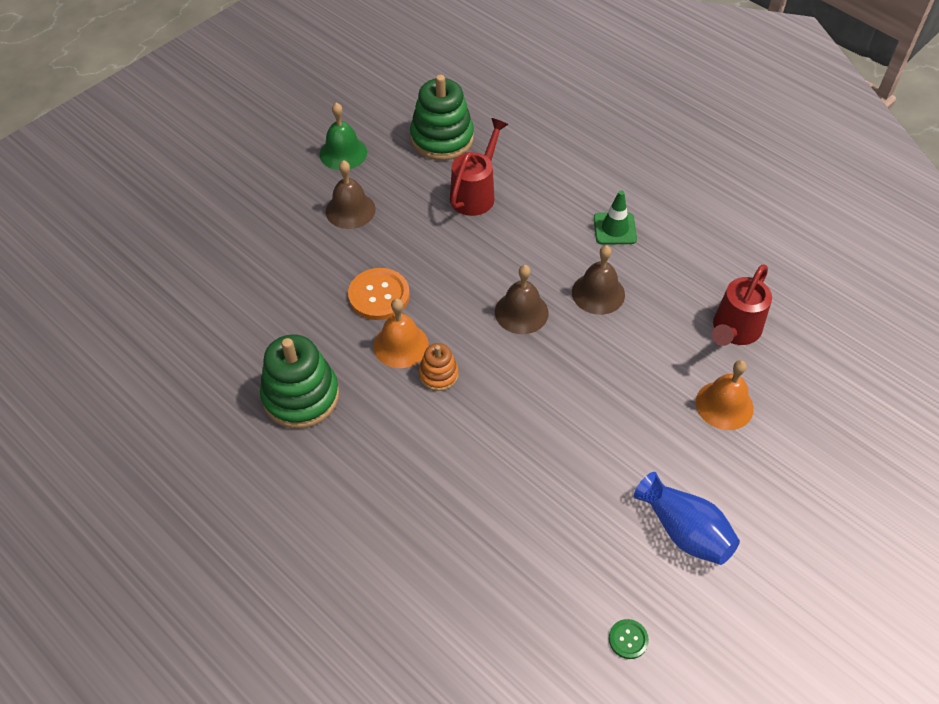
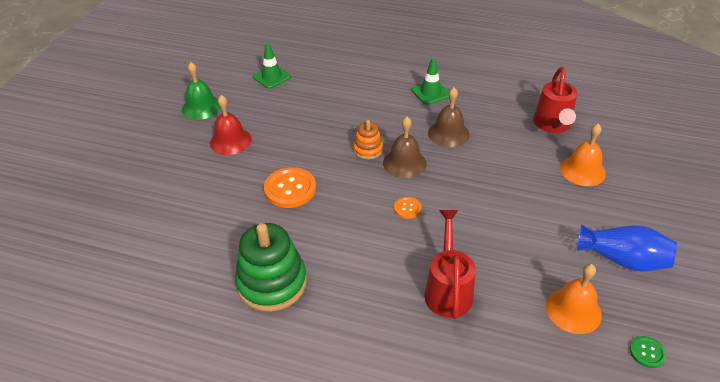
camera: 25 degrees left, 10 degrees down
brown bell [326,160,376,229] -> red bell [210,95,252,155]
orange bell [373,299,429,368] -> orange bell moved to [546,264,602,334]
green stacking toy [410,75,474,160] -> green traffic cone [253,43,291,89]
orange stacking toy [419,343,458,391] -> orange stacking toy moved to [353,120,383,159]
red watering can [450,118,509,216] -> red watering can moved to [425,210,476,319]
none -> orange button [394,197,422,219]

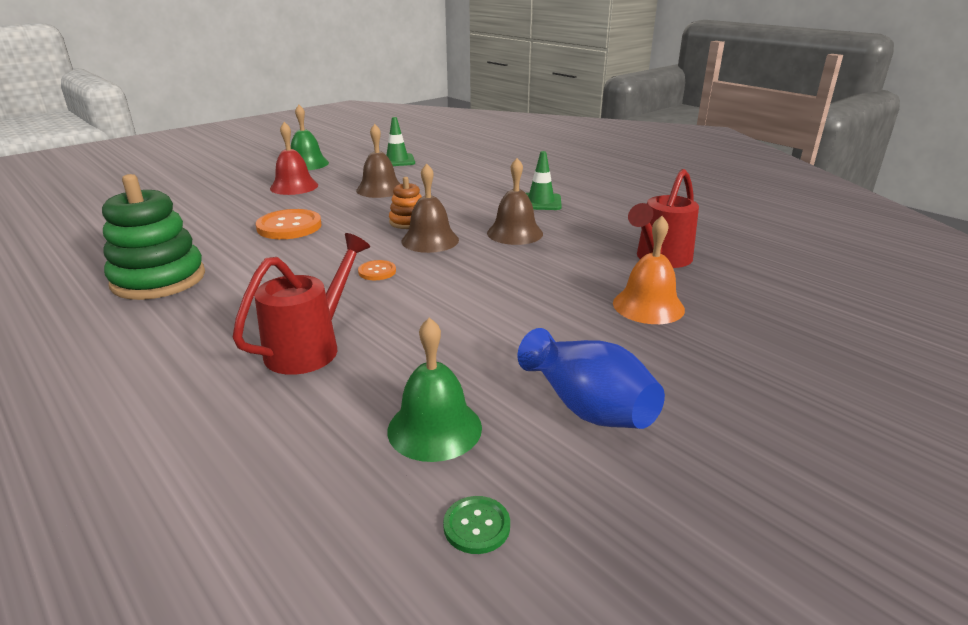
camera: 30 degrees right, 15 degrees down
orange bell [546,264,602,334] -> green bell [388,318,482,462]
none -> brown bell [356,124,400,198]

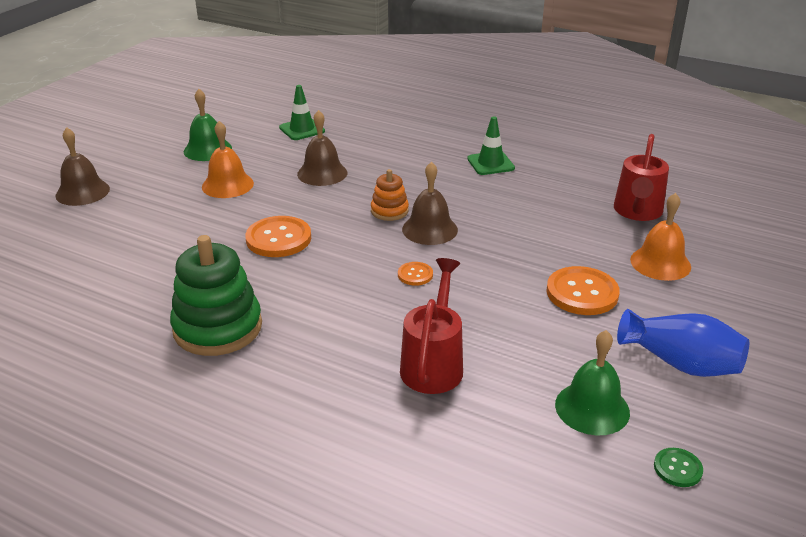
camera: 20 degrees left, 5 degrees up
red bell [270,122,318,195] -> orange bell [202,121,254,198]
brown bell [487,158,543,245] -> brown bell moved to [56,127,110,206]
none -> orange button [546,266,620,315]

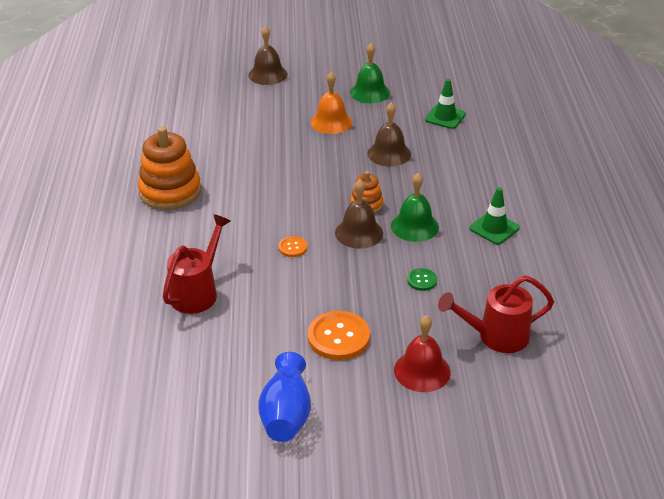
camera: 60 degrees right, 5 degrees up
green stacking toy [170,235,262,356] -> orange stacking toy [138,126,201,210]
orange button [245,216,311,257] -> none
red watering can [400,258,463,394] -> red watering can turned 45 degrees counterclockwise [163,214,230,314]
green bell [555,330,630,435] -> green bell moved to [391,173,439,242]
orange bell [630,193,691,281] -> red bell [394,315,451,392]
green button [654,448,703,487] -> green button moved to [407,268,437,291]

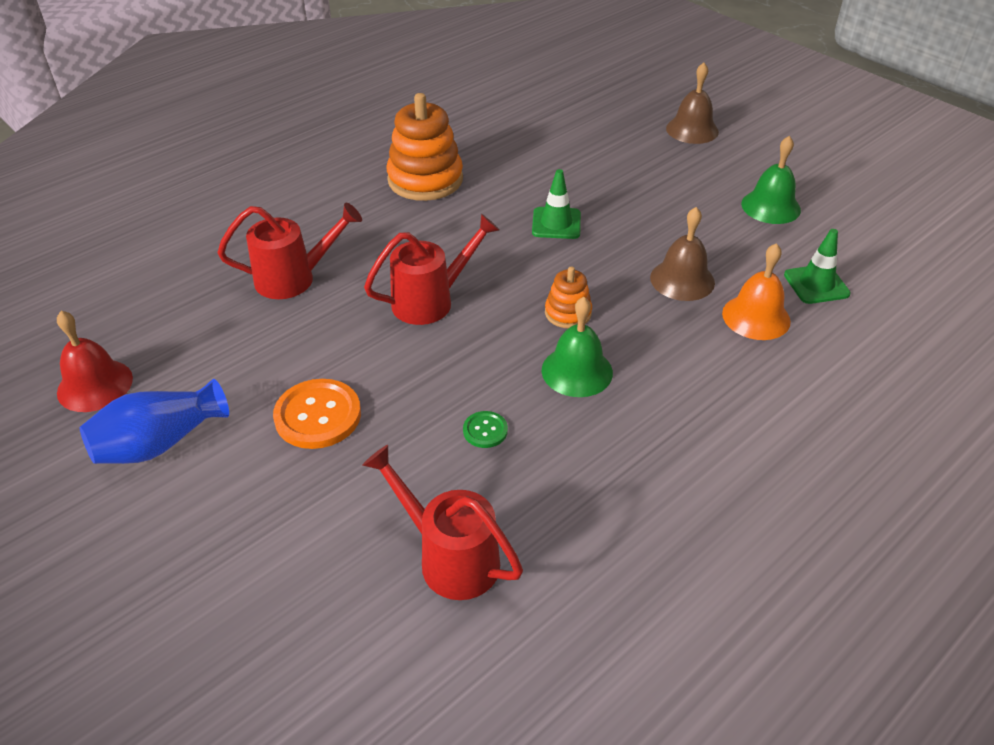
camera: 50 degrees right, 5 degrees up
orange button [278,236,307,257] -> red watering can [364,214,499,325]
orange bell [311,72,352,134] -> orange bell moved to [722,243,791,340]
brown bell [335,180,383,249] -> none
red bell [394,315,451,392] -> red bell moved to [57,311,133,412]
green traffic cone [470,187,520,244] -> green traffic cone moved to [532,169,581,239]

